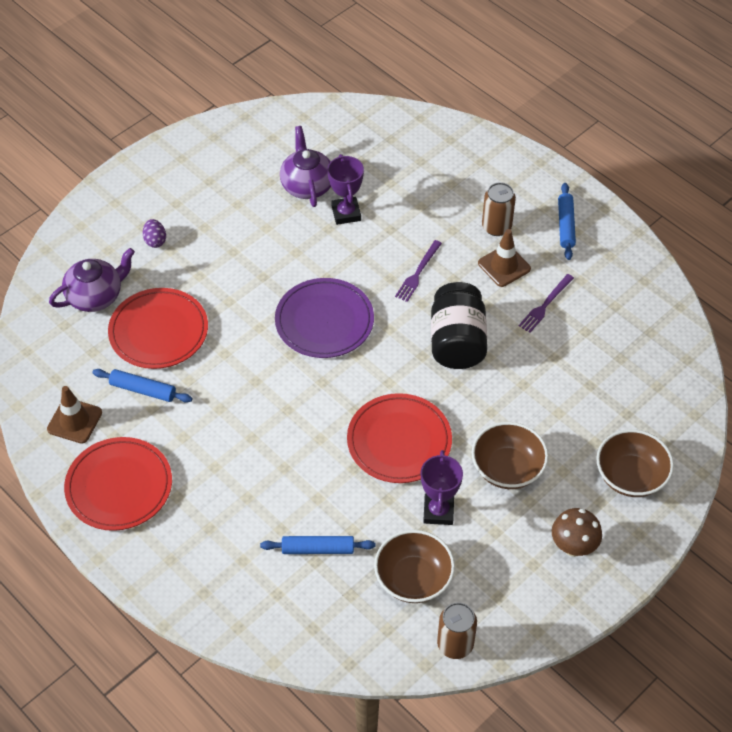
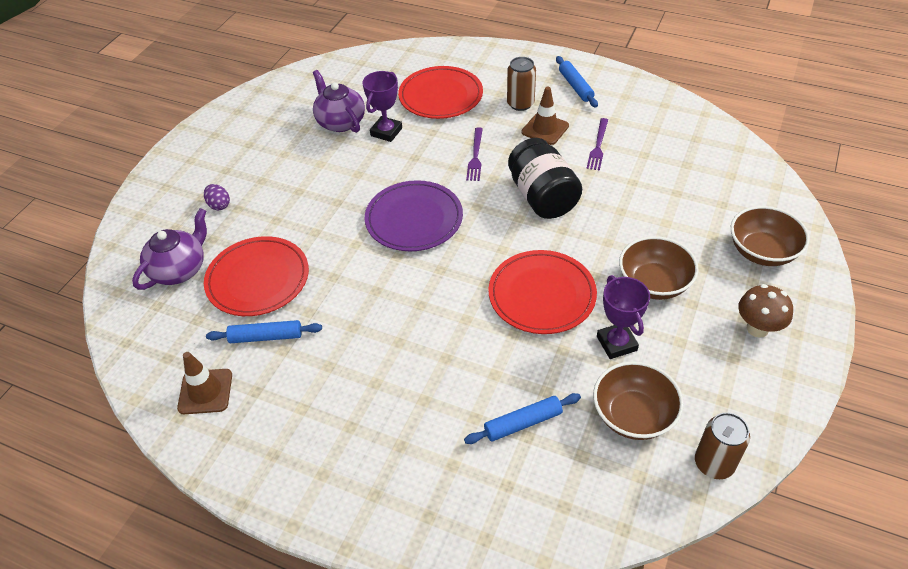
camera: 20 degrees left, 5 degrees down
red plate [64,437,172,531] -> red plate moved to [398,66,483,119]
purple trophy [327,154,364,225] -> purple trophy turned 60 degrees clockwise [363,71,402,142]

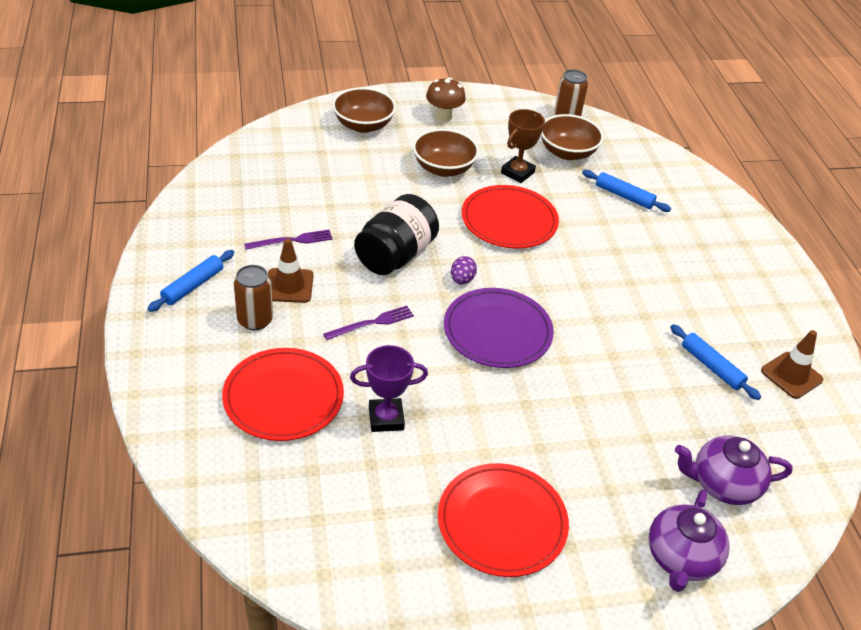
camera: 130 degrees left, 5 degrees down
purple egg [204,184,230,211] -> purple egg moved to [451,256,477,284]
red plate [204,236,309,316] -> red plate moved to [438,463,569,577]
purple teapot [313,70,365,133] -> purple teapot moved to [648,489,730,592]
purple trophy [597,275,650,359] -> brown trophy [501,109,545,183]

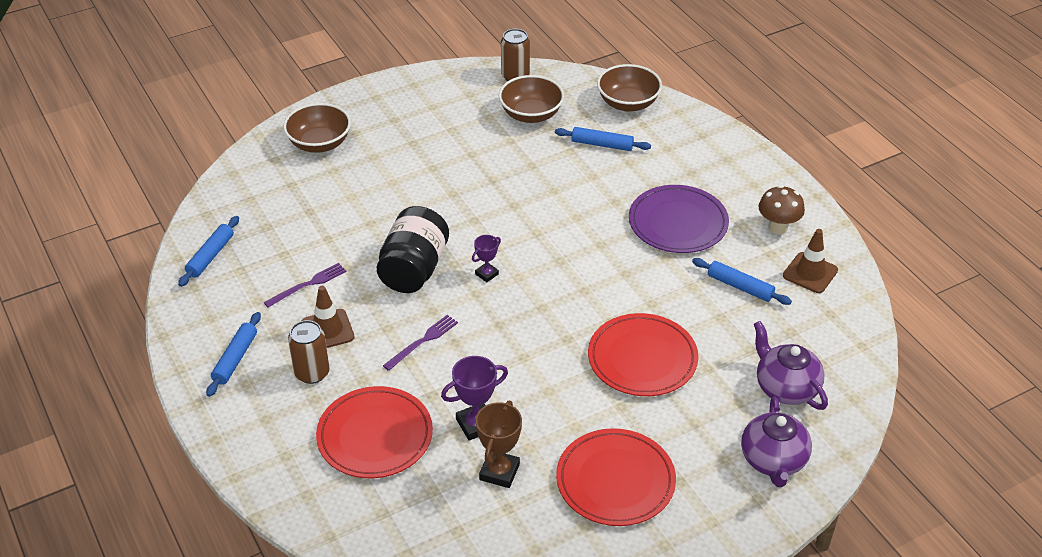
camera: 15 degrees left, 0 degrees up
brown bowl [413,129,479,177] -> brown bowl moved to [597,64,662,111]
brown mushroom [426,77,466,122] -> brown mushroom moved to [758,185,805,235]
purple plate [444,288,554,368] -> purple plate moved to [629,185,729,253]
purple egg [451,256,477,284] -> purple trophy [472,235,501,282]
red plate [462,185,559,249] -> red plate moved to [588,313,699,396]
brown trophy [501,109,545,183] -> brown trophy moved to [476,400,522,488]
purple teapot [675,436,793,505] -> purple teapot turned 75 degrees clockwise [754,321,828,410]
none -> blue rolling pin [178,216,239,287]

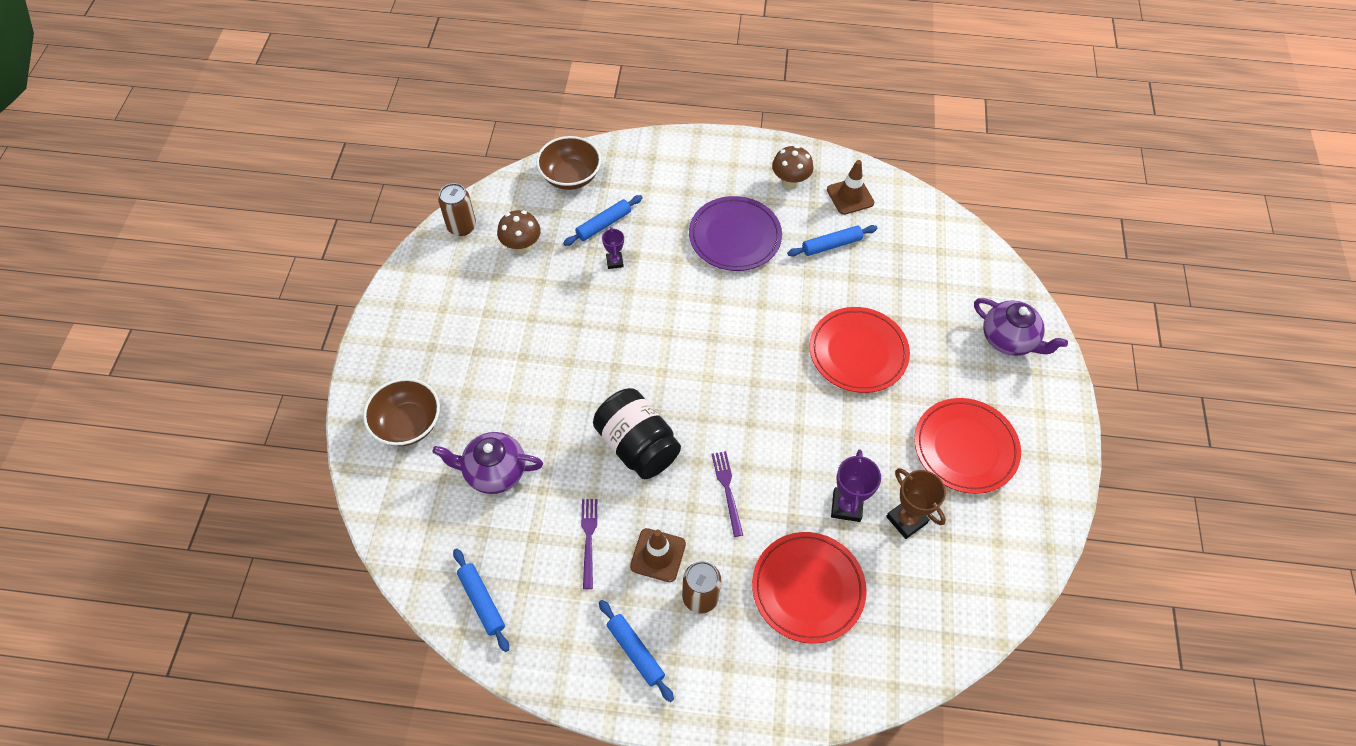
camera: 55 degrees left, 15 degrees up
purple trophy [472,235,501,282] -> purple trophy moved to [602,227,624,269]
brown bowl [499,75,564,123] -> brown mushroom [497,210,541,254]
purple teapot [754,321,828,410] -> purple teapot moved to [432,432,543,494]

